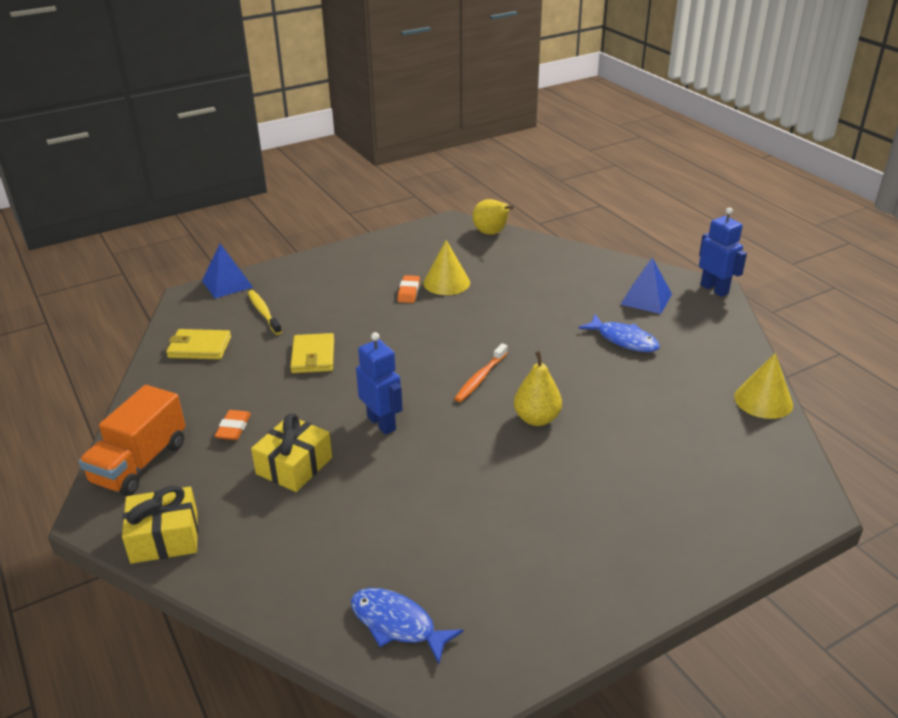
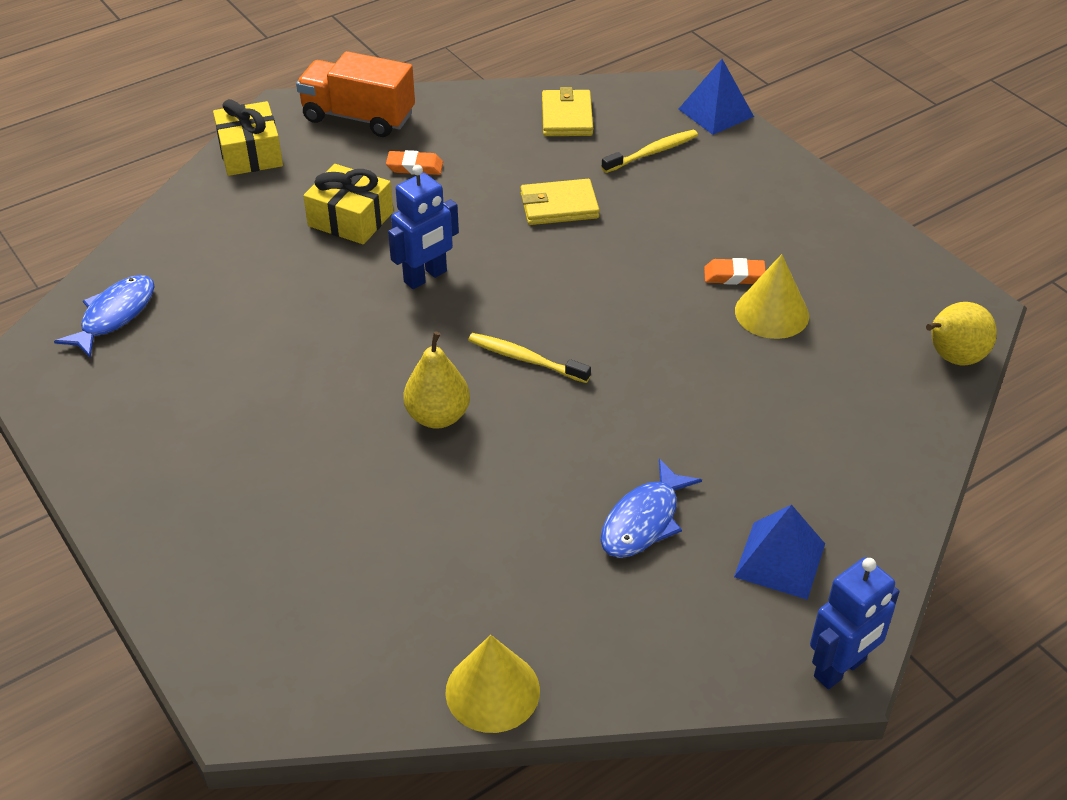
camera: 85 degrees right, 10 degrees up
orange toothbrush [454,343,507,402] -> yellow toothbrush [468,333,591,383]

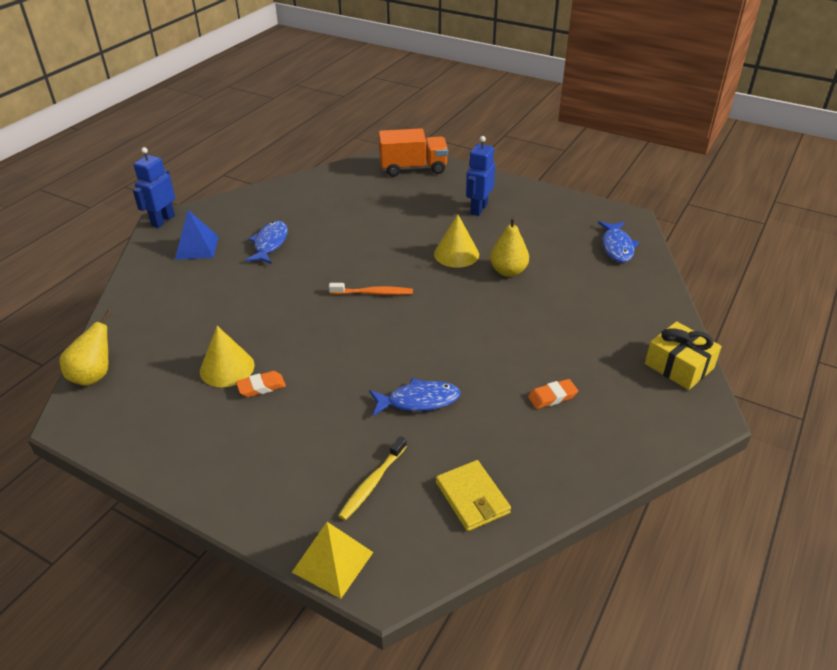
camera: 155 degrees right, 5 degrees down
orange truck [296,51,415,137] -> orange truck moved to [379,128,448,177]
yellow gift [303,164,393,244] -> none
blue robot [388,165,459,289] -> blue robot moved to [466,136,495,216]
yellow pear [403,331,470,429] -> yellow pear moved to [490,216,529,277]
yellow cone [445,635,540,733] -> yellow cone moved to [434,214,479,268]
yellow toothbrush [468,333,591,383] -> orange toothbrush [329,283,413,295]
yellow wallet [521,179,600,225] -> blue fish [369,378,461,416]
blue pyramid [679,59,754,135] -> yellow pyramid [292,522,373,599]

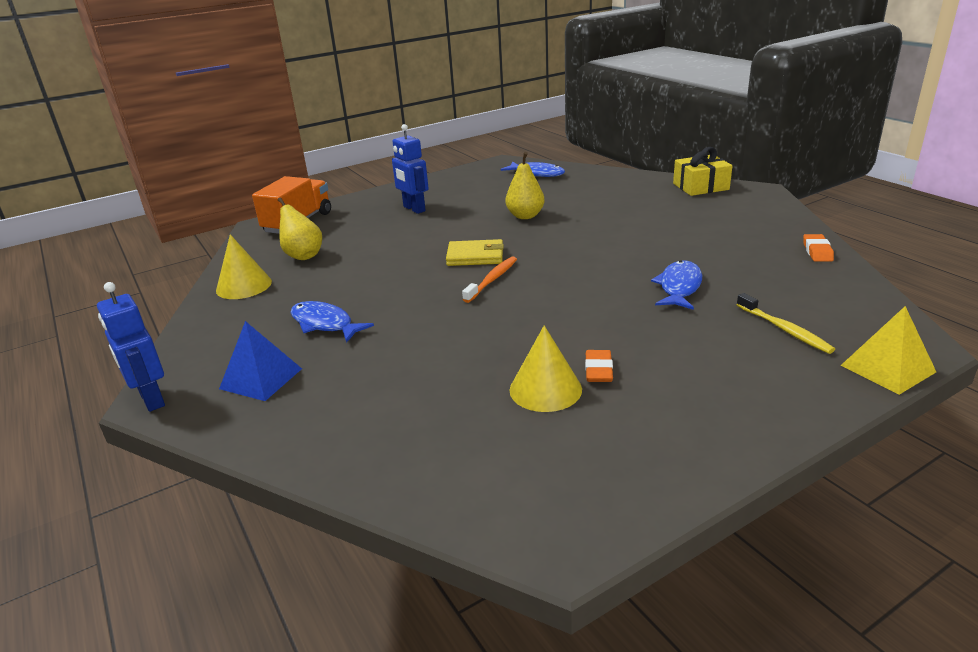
camera: 60 degrees left, 10 degrees down
yellow pear [59,310,111,386] -> yellow pear moved to [278,198,322,260]
yellow cone [434,214,479,268] -> yellow cone moved to [216,234,272,299]
yellow wallet [436,460,511,531] -> yellow wallet moved to [446,239,504,266]
orange eraser [528,379,578,409] -> orange eraser moved to [803,234,834,261]

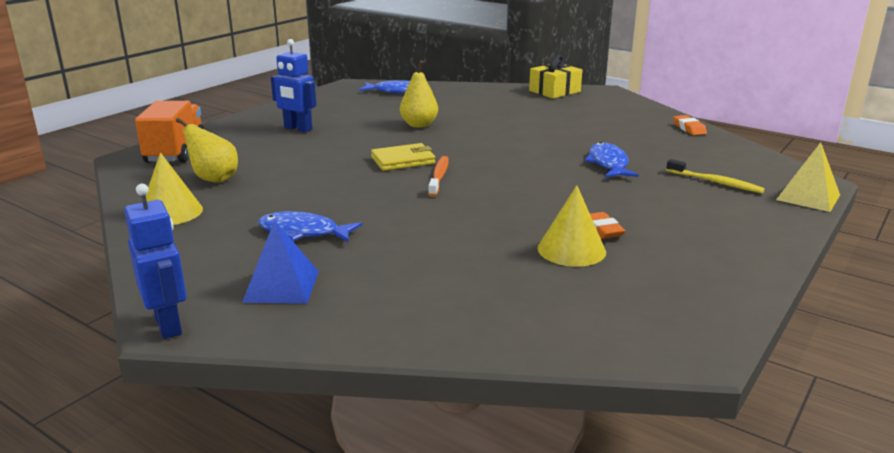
camera: 25 degrees left, 5 degrees down
blue robot [97,282,165,412] -> blue robot turned 150 degrees counterclockwise [124,184,187,339]

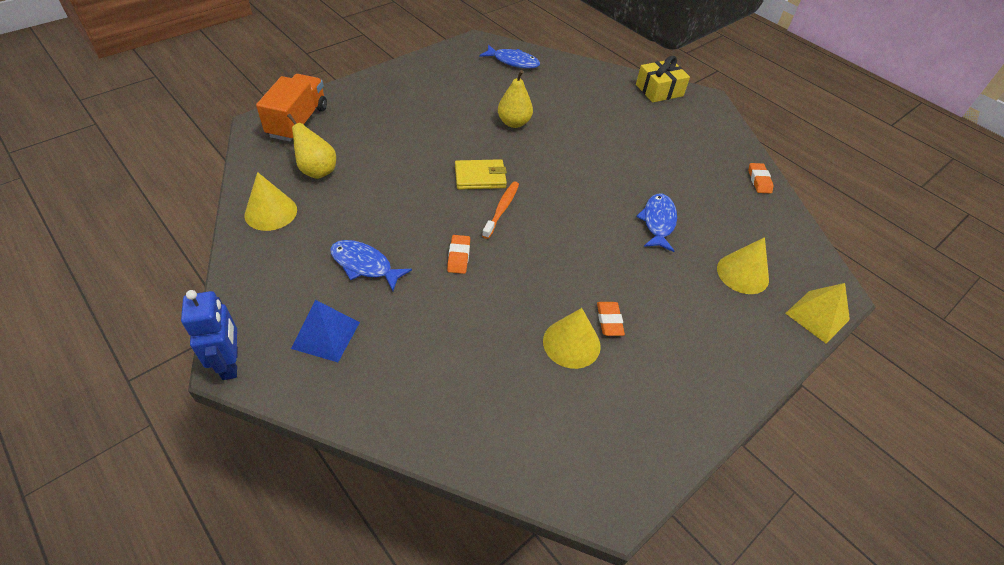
camera: 10 degrees right, 25 degrees up
blue robot [271,39,317,132] -> none
yellow toothbrush [666,159,765,193] -> yellow cone [717,237,769,294]
none -> orange eraser [447,235,470,274]

